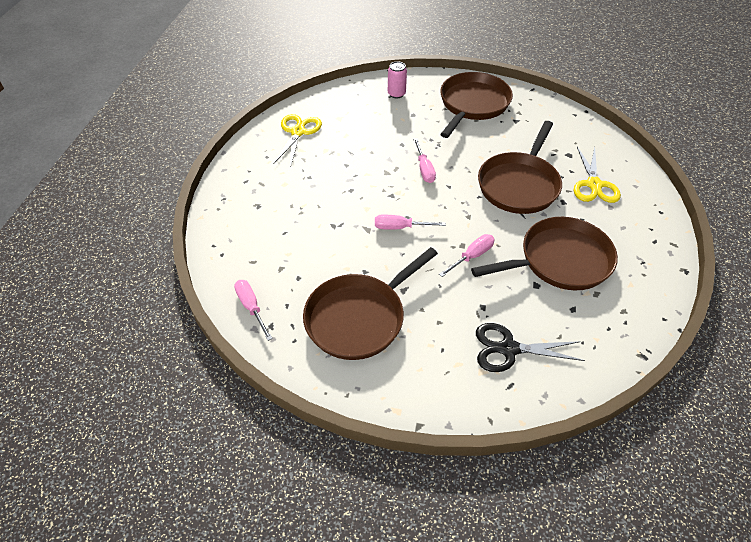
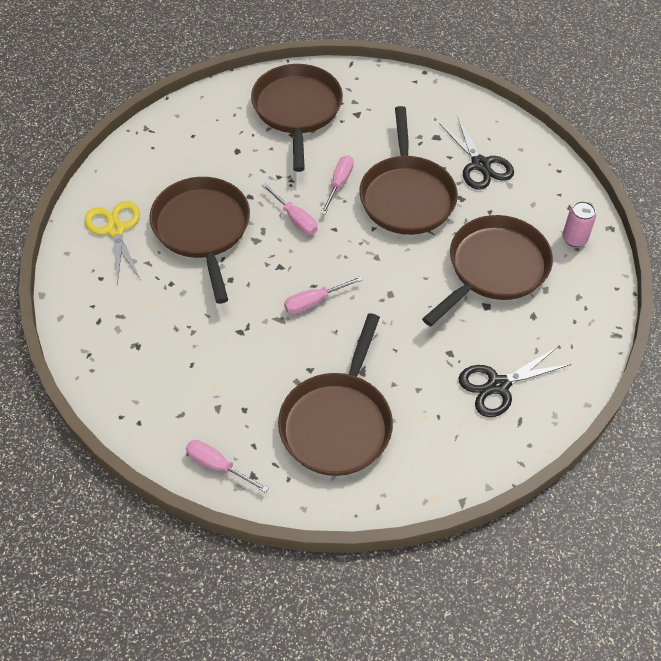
camera: 30 degrees left, 5 degrees up
pink can [388,61,407,98] -> pink can moved to [562,201,596,247]
pink screwdriver [439,234,495,277] -> pink screwdriver moved to [321,155,354,215]
yellow scissors [574,147,621,203] -> black scissors [439,116,514,190]
none -> brown pan [150,177,250,304]

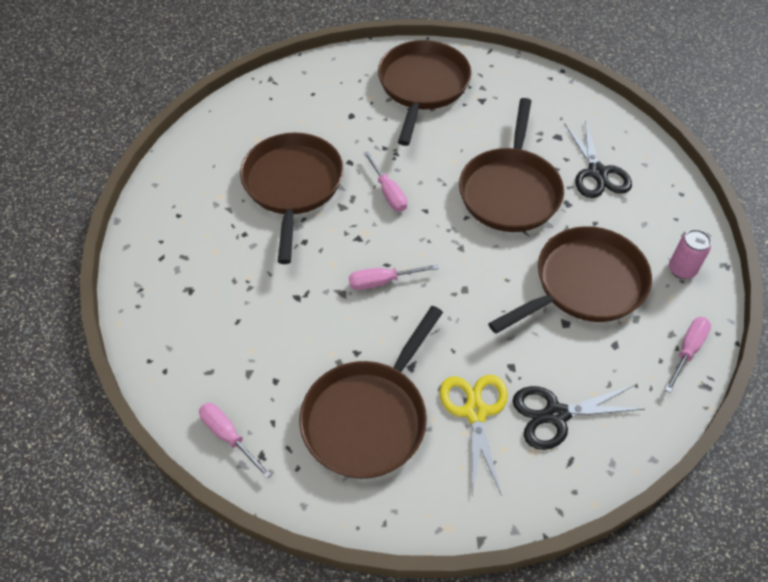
camera: 15 degrees right, 0 degrees up
yellow scissors [85,201,140,285] -> yellow scissors moved to [440,375,508,496]
pink screwdriver [321,155,354,215] -> pink screwdriver moved to [665,317,711,393]

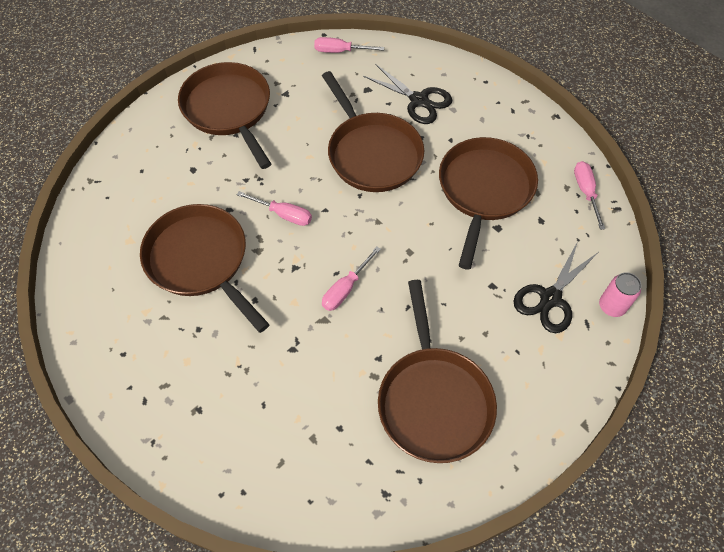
camera: 40 degrees left, 5 degrees up
pink screwdriver [199,403,271,479] -> pink screwdriver moved to [314,37,384,53]
yellow scissors [440,375,508,496] -> none
pink can [669,229,711,279] -> pink can moved to [599,272,642,317]

